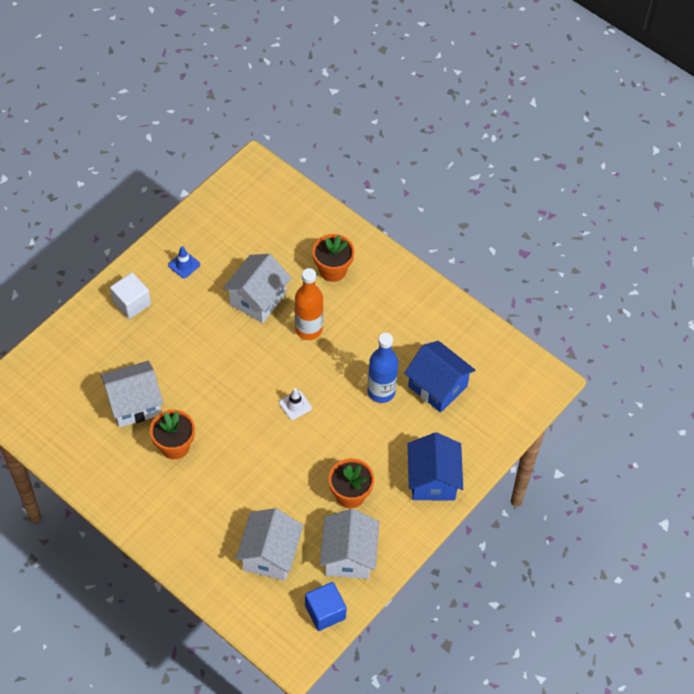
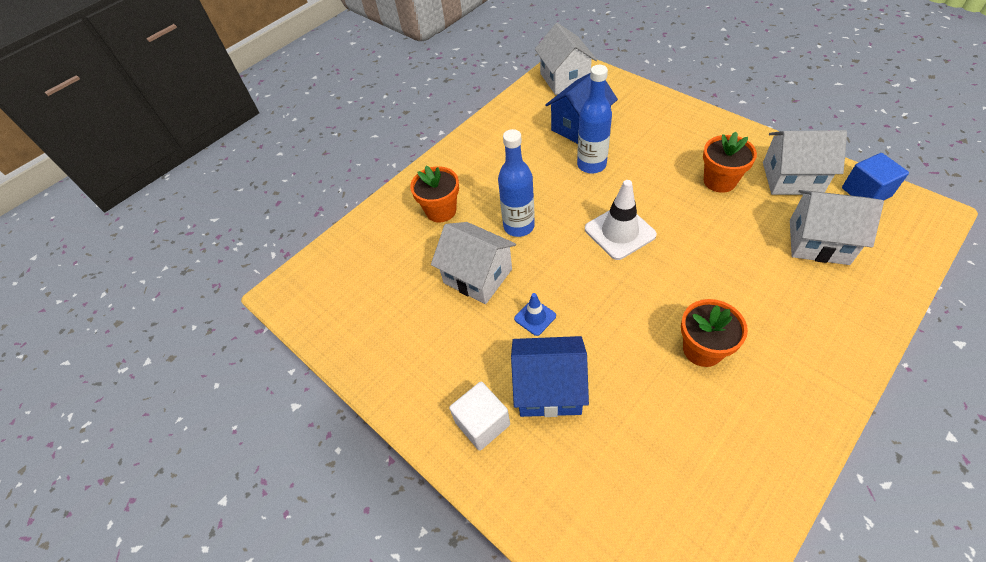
camera: 80 degrees left, 5 degrees down
white house [101,361,163,428] -> white house moved to [535,23,597,95]
blue traffic cone [168,246,200,279] -> blue traffic cone moved to [514,293,556,336]
white traffic cone [279,388,312,420] -> white traffic cone [585,180,657,260], size x1.84
orange bottle [295,268,323,340] -> blue bottle [498,129,535,237]
blue house [408,432,463,500] -> blue house moved to [511,336,589,417]

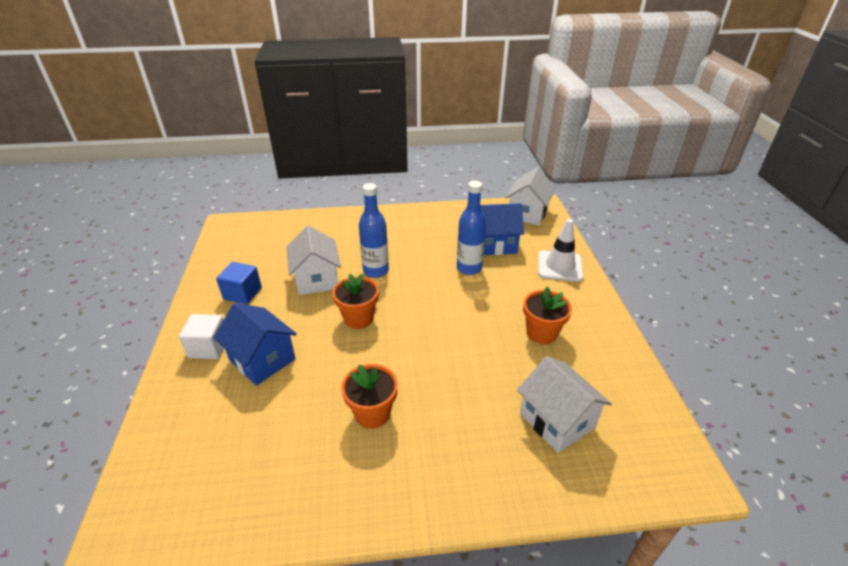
camera: 35 degrees right, 15 degrees down
orange flower pot [410,166,459,222] -> orange flower pot moved to [332,274,379,329]
blue traffic cone [514,293,556,336] -> none
white traffic cone [585,180,657,260] -> white traffic cone moved to [538,219,583,282]
white house [763,130,847,195] -> none
blue cube [842,153,909,200] -> blue cube moved to [216,262,262,304]

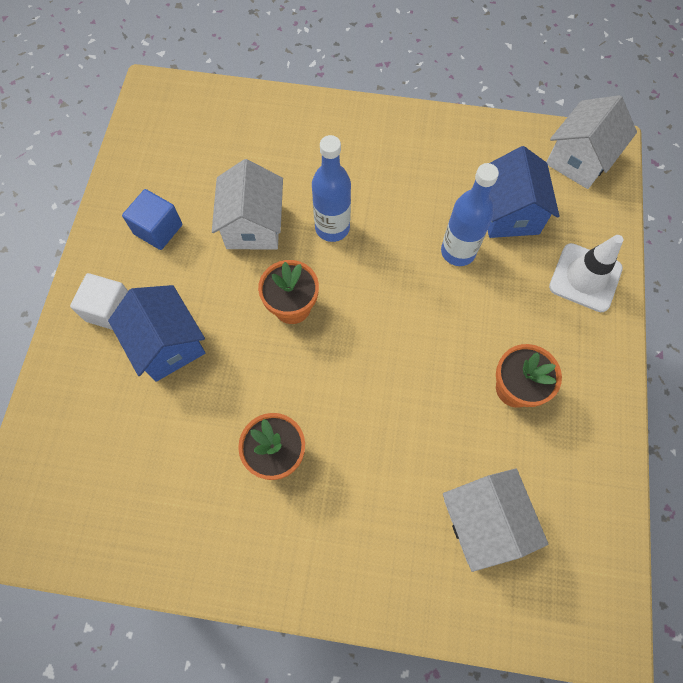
camera: 15 degrees right, 30 degrees up
blue house [480,203,524,255] -> blue house turned 75 degrees clockwise [488,146,559,238]

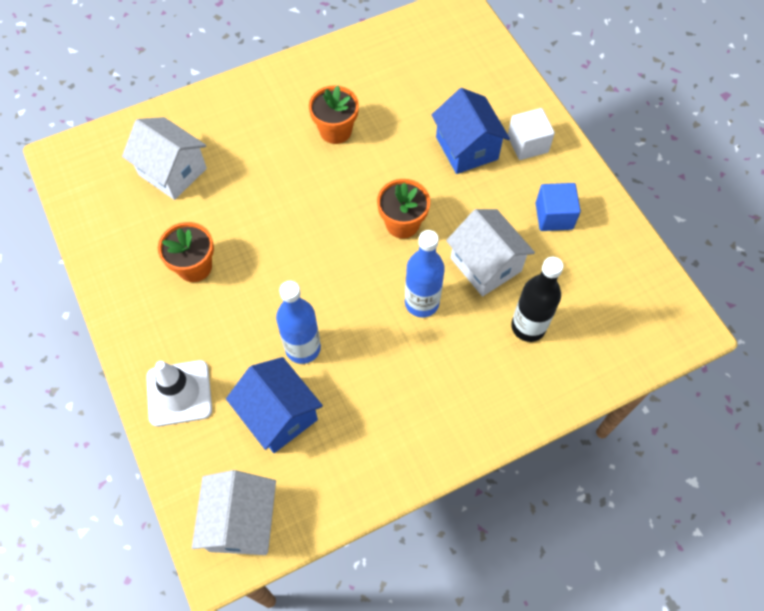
camera: 145 degrees right, 5 degrees down
blue house [108,285,205,382] -> blue house turned 45 degrees clockwise [432,88,510,174]
none -> black bottle [511,257,563,342]

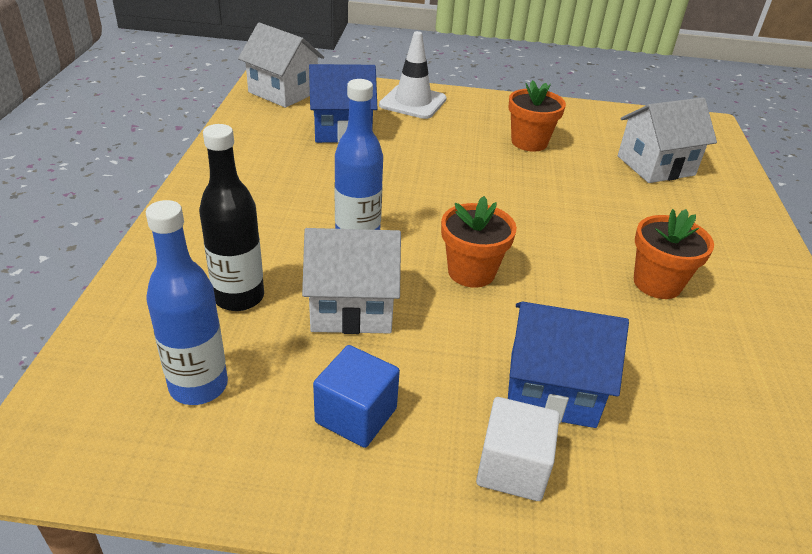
camera: 120 degrees right, 25 degrees down
blue bottle [276,281,321,364] -> blue bottle moved to [146,200,228,405]

